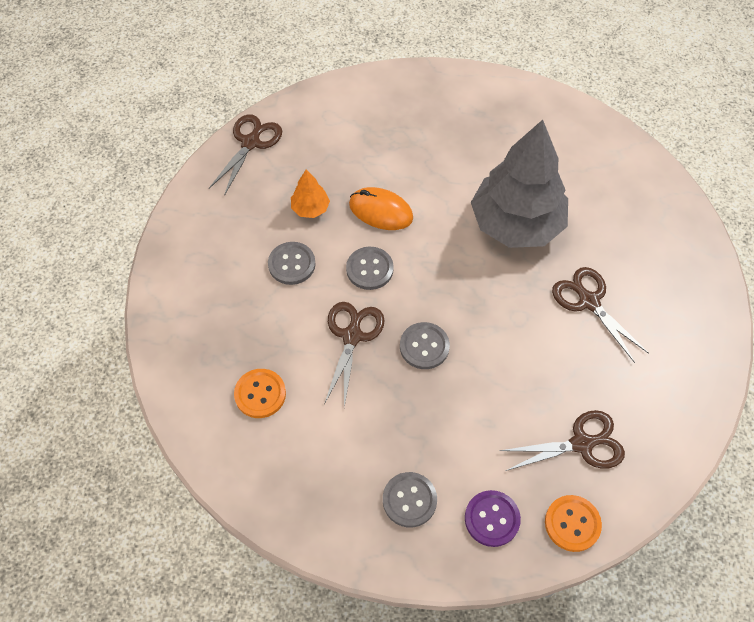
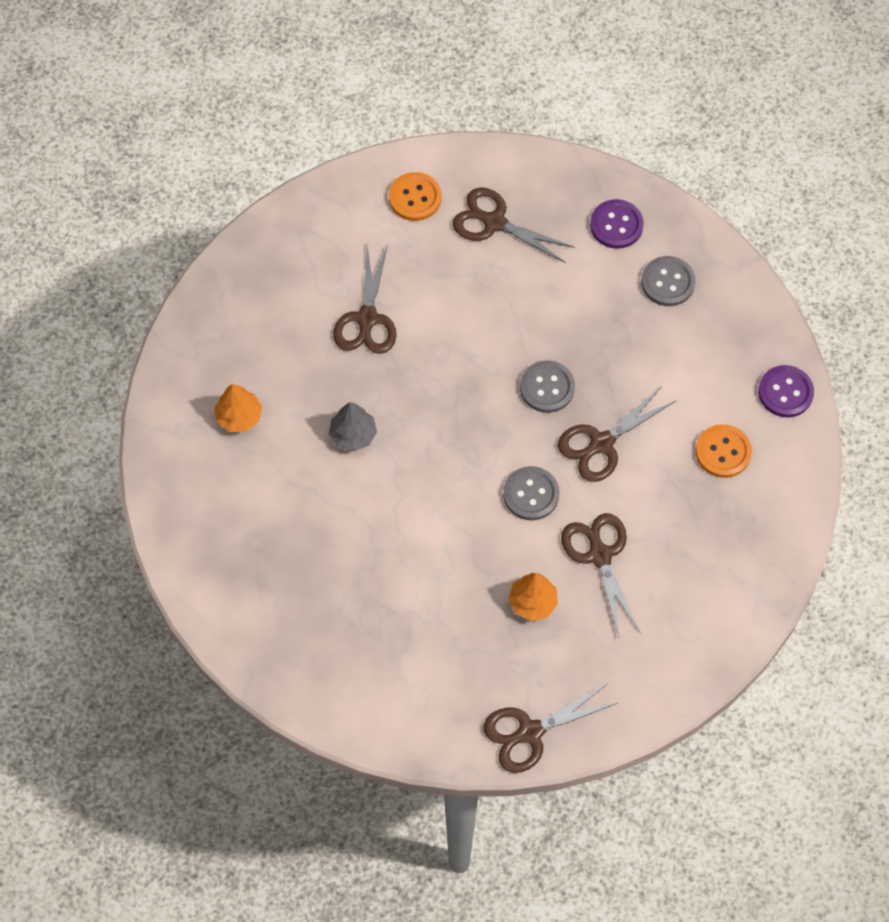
camera: 140 degrees left, 5 degrees up
grey button [268,242,316,285] -> brown scissors [561,513,640,637]
orange mouse [349,187,413,230] -> none
grey tree [471,120,568,248] -> grey tree [329,402,377,452], size x0.41
orange button [545,495,602,552] -> orange button moved to [389,172,441,221]
none -> orange tree [214,383,262,432]
none -> purple button [758,365,814,418]

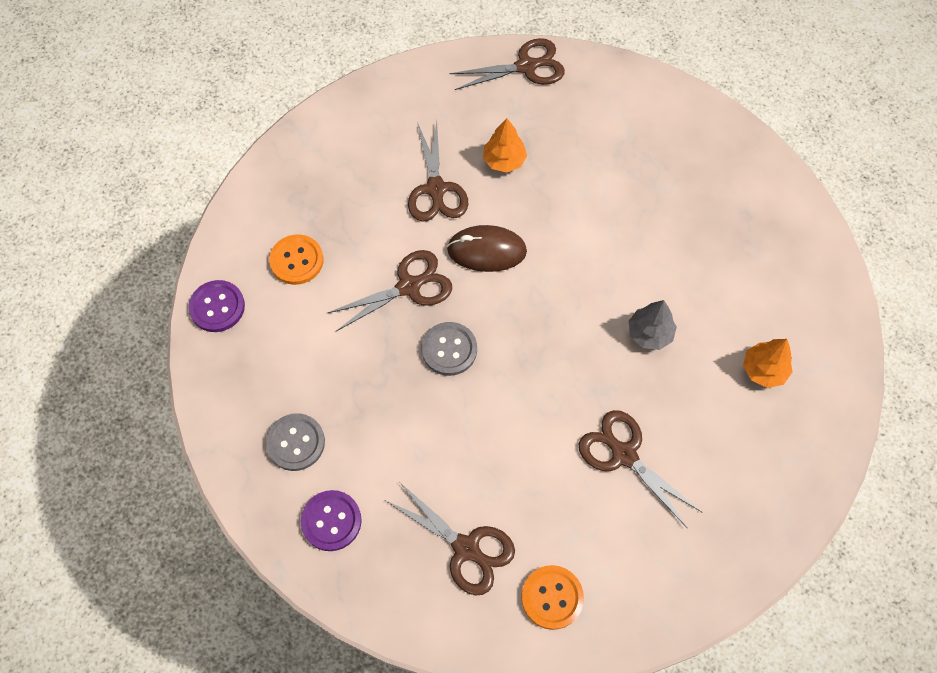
camera: 170 degrees left, 0 degrees up
brown scissors [333,244,396,354] -> brown scissors turned 60 degrees counterclockwise [579,410,702,528]
grey button [503,466,560,520] -> brown mouse [447,225,527,272]

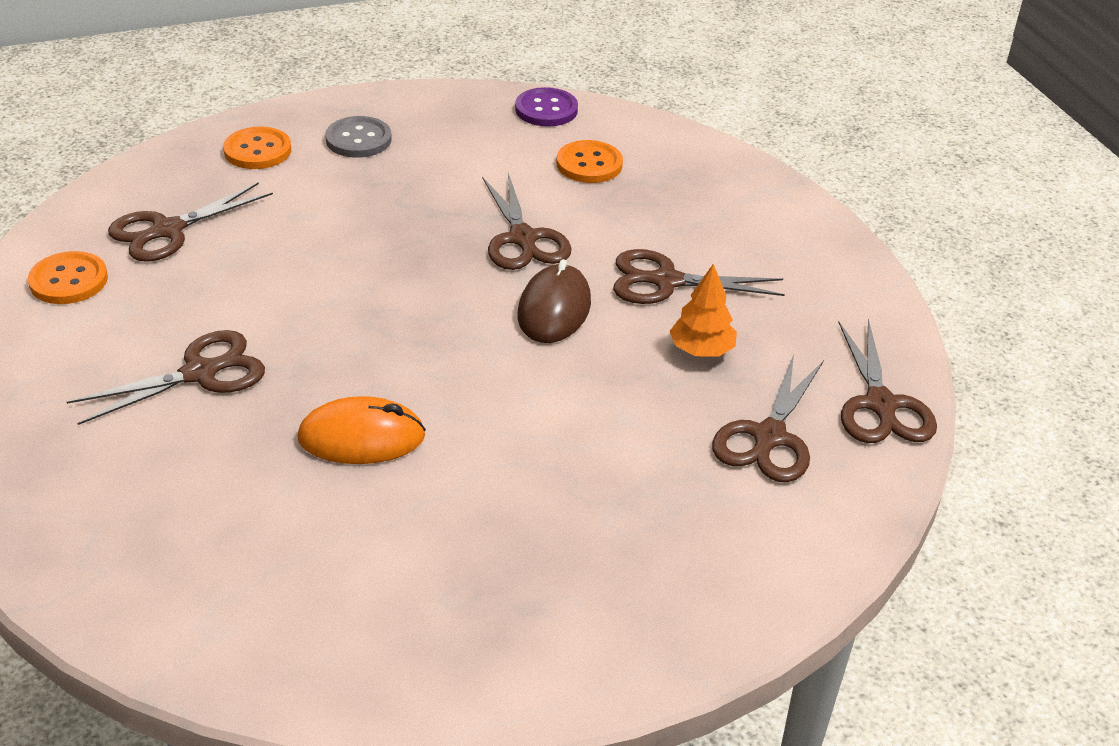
camera: 100 degrees right, 25 degrees down
purple button [301,490,362,551] -> orange button [223,126,291,169]
grey button [422,322,477,376] -> none
grey tree [628,300,677,350] -> orange mouse [297,396,426,464]
orange tree [743,339,793,388] -> none
none -> brown scissors [712,354,824,482]

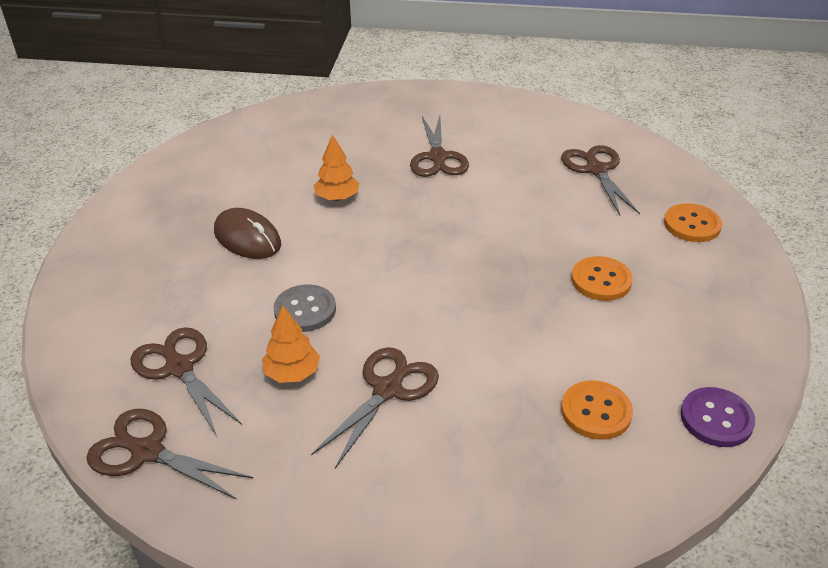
camera: 120 degrees right, 0 degrees up
orange button [28,251,108,304] -> orange button moved to [571,256,633,301]
orange mouse [297,396,426,464] -> orange tree [314,134,360,201]
grey button [325,116,392,158] -> grey button moved to [273,284,336,332]
brown scissors [482,173,572,270] -> none
brown mouse [517,259,591,343] -> brown mouse moved to [214,208,281,259]

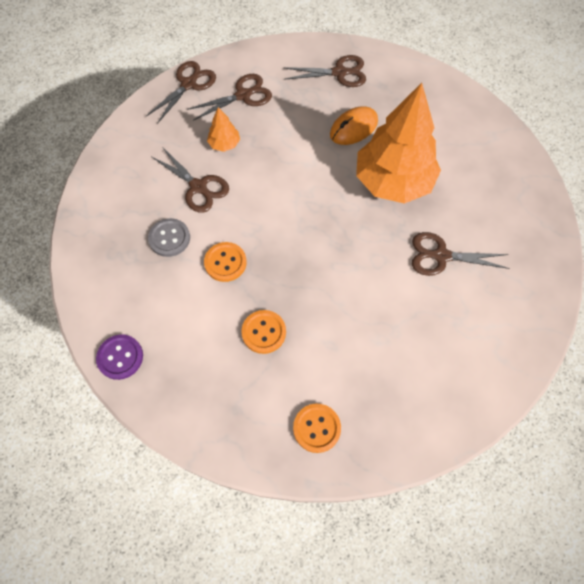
camera: 100 degrees right, 25 degrees up
brown mouse [214,208,281,259] -> orange mouse [330,106,378,145]
grey button [273,284,336,332] -> grey button moved to [148,218,190,257]
orange tree [314,134,360,201] -> orange tree [356,83,441,204], size x2.41
brown scissors [561,145,640,215] -> brown scissors moved to [283,55,366,87]
orange button [561,380,633,440] -> orange button moved to [204,242,247,282]

